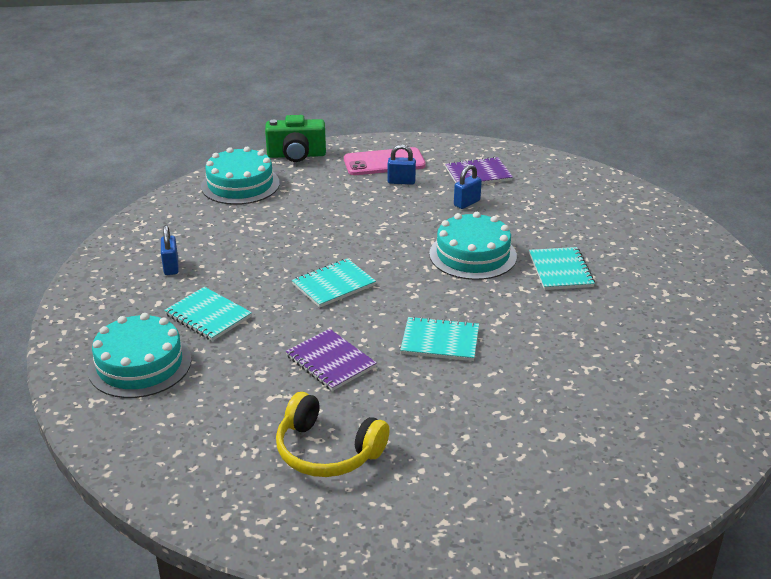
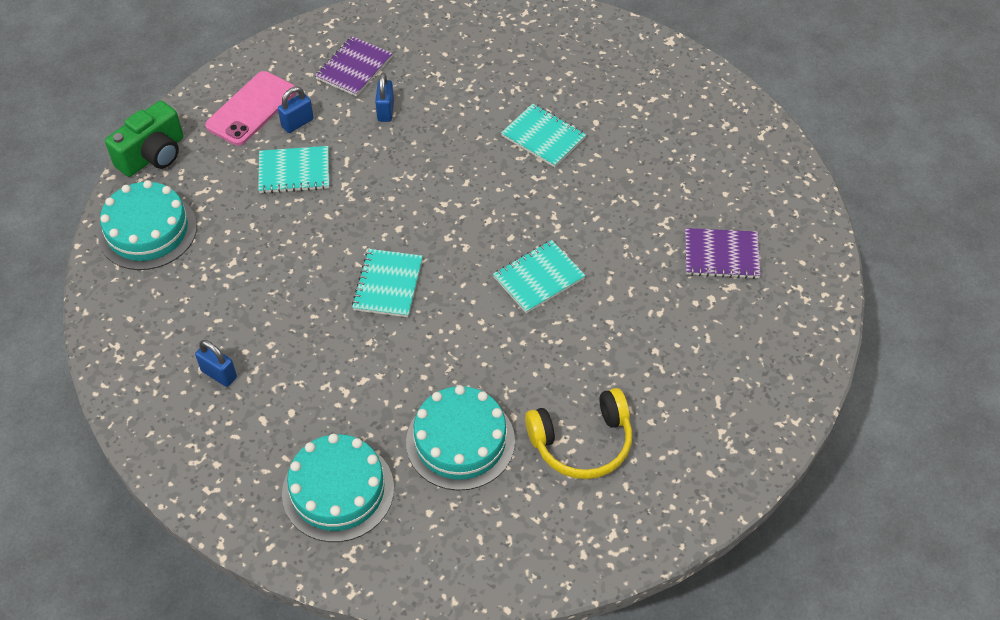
camera: 45 degrees left, 20 degrees up
turquoise notebook [164,287,252,341] -> turquoise notebook moved to [258,146,329,194]
purple notebook [286,329,377,391] -> purple notebook moved to [685,228,761,279]
turquoise cake [429,212,517,280] -> turquoise cake moved to [406,385,515,491]

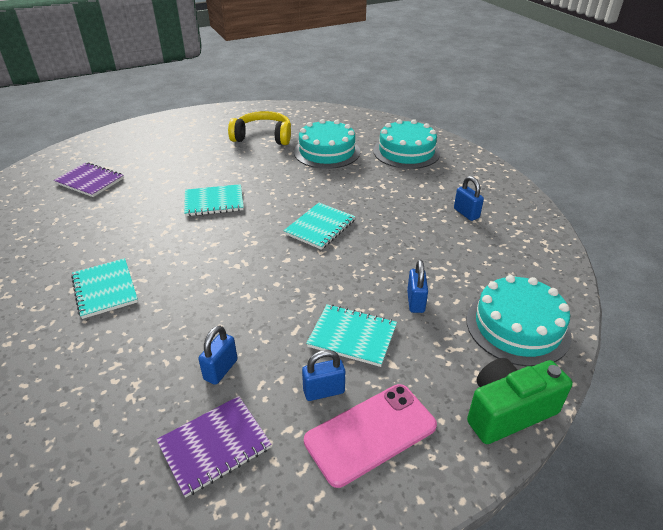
camera: 155 degrees left, 15 degrees down
none -> blue padlock [407,260,428,313]

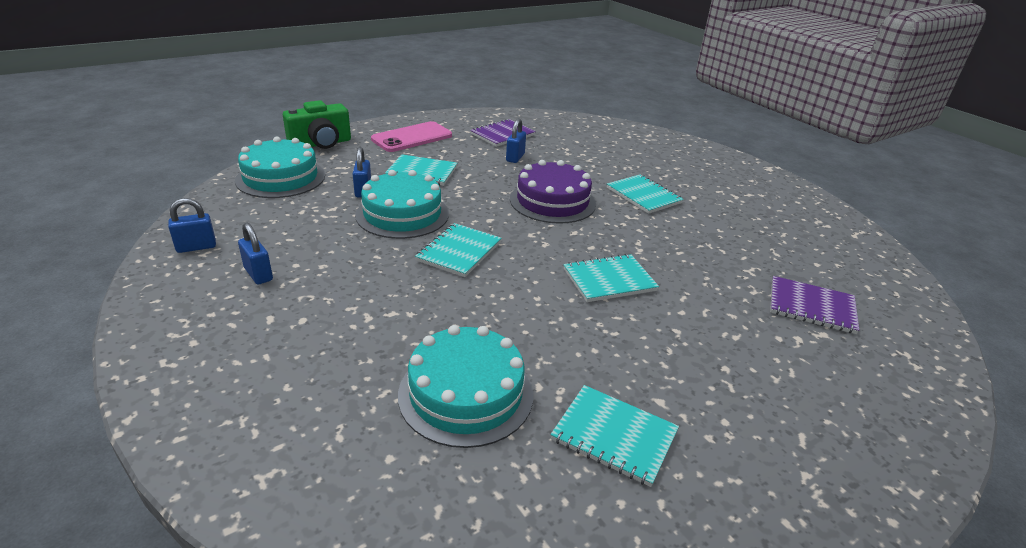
camera: 170 degrees right, 5 degrees down
yellow headphones [228,111,291,145] -> turquoise notebook [551,385,679,487]
blue padlock [302,350,345,401] -> blue padlock moved to [168,198,216,253]
turquoise cake [373,119,440,169] -> turquoise cake moved to [355,170,449,239]
none -> purple cake [510,160,596,224]

